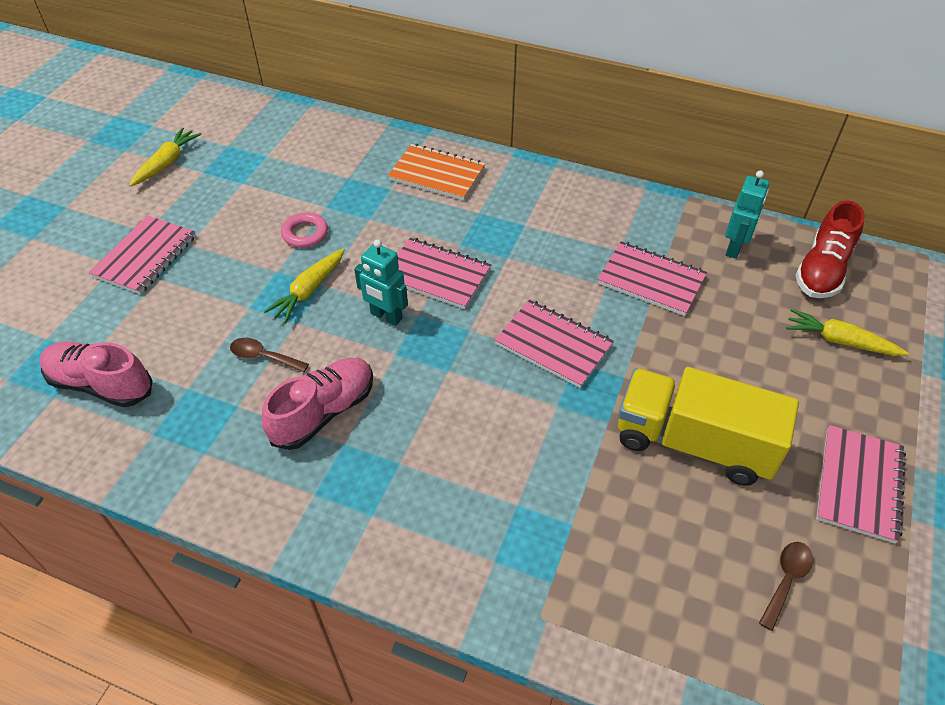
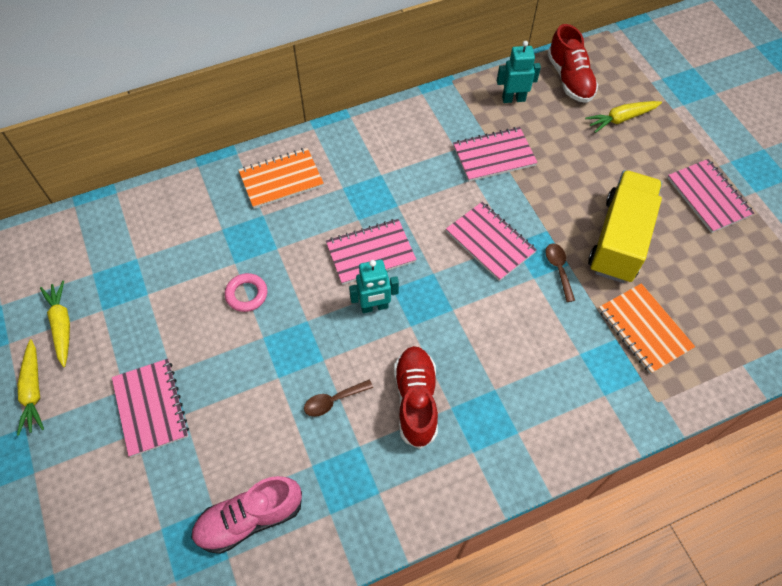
camera: 45 degrees left, 10 degrees up
pink shoe [262,358,373,450] -> red shoe [394,346,438,449]
yellow carrot [264,248,345,323] -> yellow carrot moved to [17,339,44,436]
pink notebook [495,300,614,388] -> pink notebook turned 60 degrees clockwise [446,202,537,281]
yellow truck [618,367,799,486] -> yellow truck turned 135 degrees clockwise [588,170,662,283]
turquoise robot [725,171,770,259] -> turquoise robot turned 75 degrees counterclockwise [497,41,541,103]
brown spoon [759,542,813,631] -> brown spoon moved to [545,244,575,302]
none -> orange notebook [598,283,695,374]

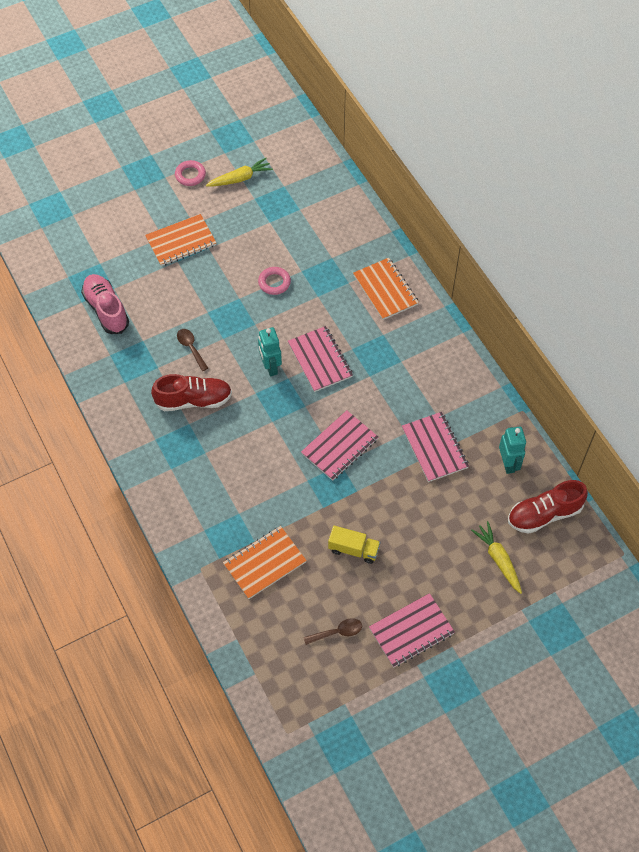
camera: 85 degrees right, 0 degrees up
yellow carrot [17,339,44,436] -> pink ring [175,160,206,186]
pink notebook [112,359,189,457] -> orange notebook [145,214,217,266]
brown spoon [545,244,575,302] -> brown spoon moved to [304,618,362,645]
yellow truck [588,170,662,283] -> yellow truck [328,525,380,564], size x0.50

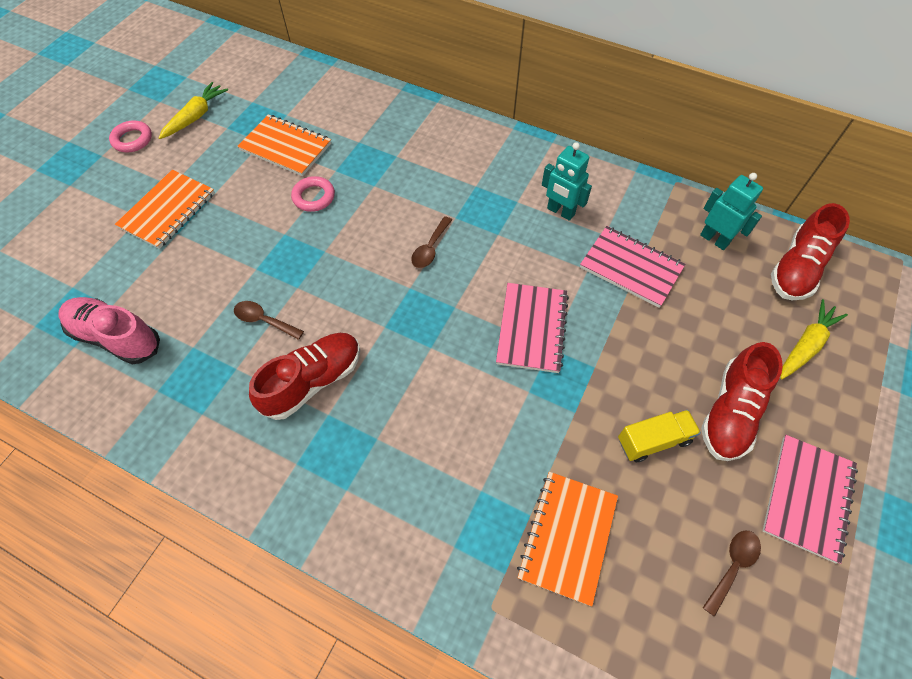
camera: 35 degrees left, 0 degrees up
turquoise robot [258,327,282,376] -> turquoise robot moved to [542,142,592,221]
pink notebook [288,326,353,392] -> brown spoon [411,216,452,268]
orange notebook [353,258,419,320] -> orange notebook moved to [237,114,331,176]
yellow carrot [471,521,522,594] -> yellow carrot turned 105 degrees clockwise [780,299,848,379]
none -> red shoe [701,342,783,461]

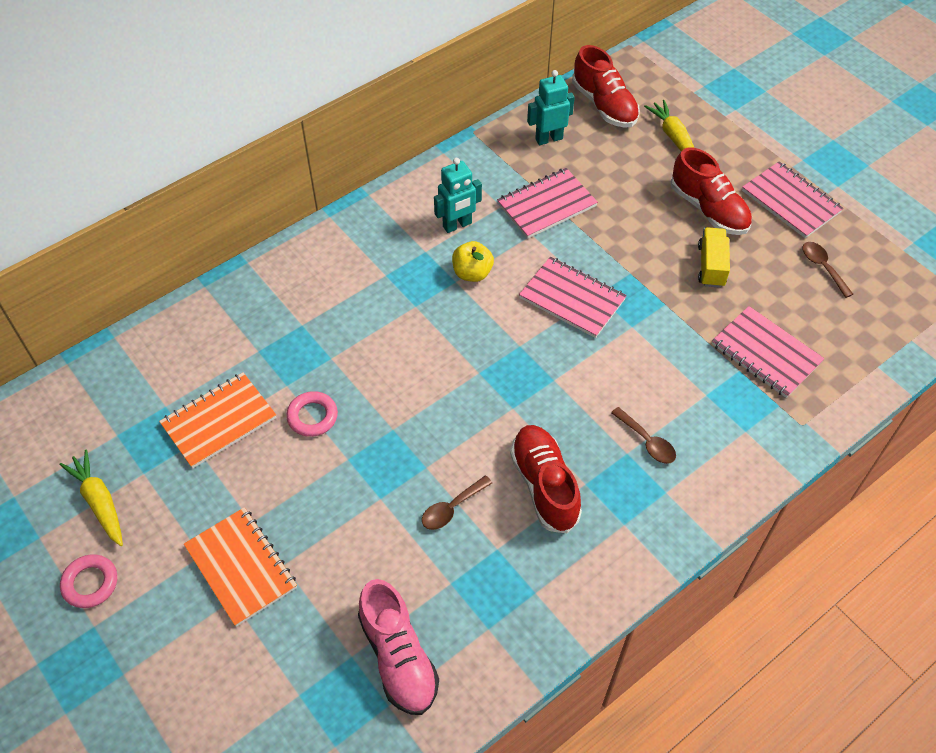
camera: 65 degrees left, 5 degrees down
pink shoe [58,297,160,364] -> pink shoe turned 75 degrees counterclockwise [358,579,439,715]
brown spoon [411,216,452,268] -> brown spoon moved to [611,407,676,464]
orange notebook [517,472,618,606] -> pink notebook [712,306,825,398]
none -> yellow apple [452,241,494,282]

